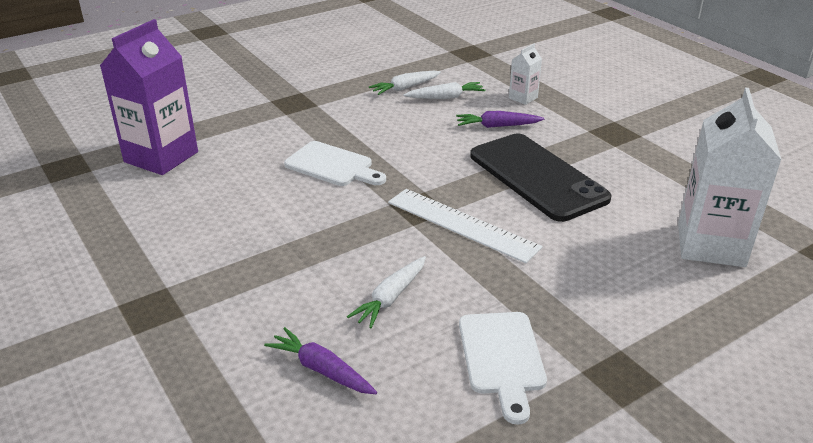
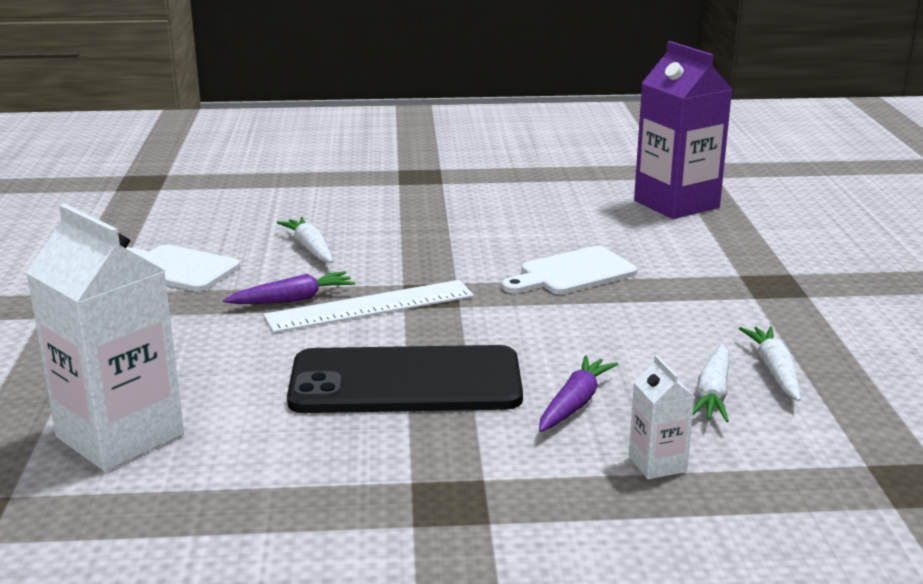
camera: 120 degrees right, 10 degrees down
purple carrot [264,327,377,394] -> purple carrot moved to [223,271,355,304]

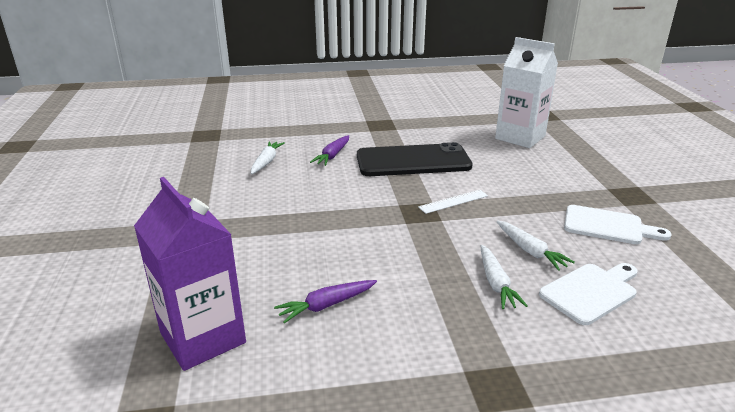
camera: 175 degrees right, 5 degrees up
purple carrot [223,271,355,304] -> purple carrot moved to [274,280,377,323]
white ruler [263,280,474,333] -> white ruler [418,190,488,214], size x0.58
white cutting board [502,246,637,294] -> white cutting board moved to [539,263,637,325]
white carton [629,355,695,479] -> none
white carrot [739,326,801,401] -> white carrot moved to [481,245,528,309]

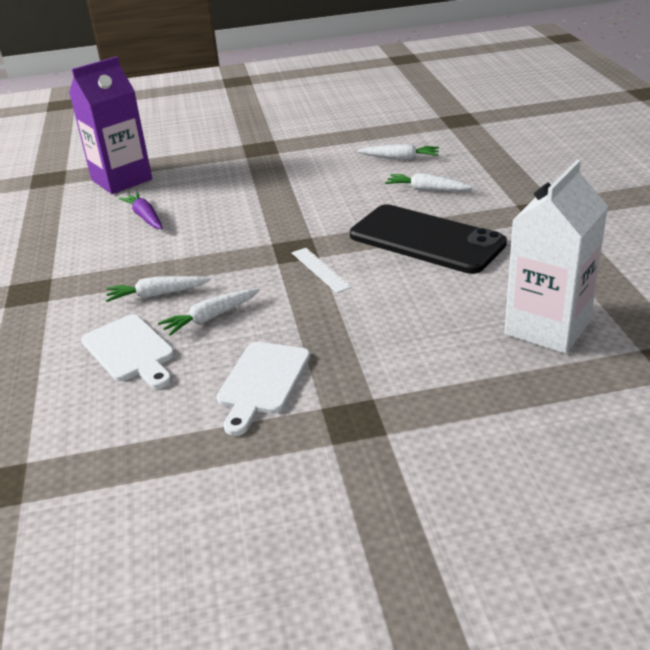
camera: 90 degrees right, 5 degrees up
purple carrot [310,135,349,166] -> white carrot [385,173,474,191]
black phone [357,142,473,176] -> black phone turned 45 degrees counterclockwise [350,204,507,274]

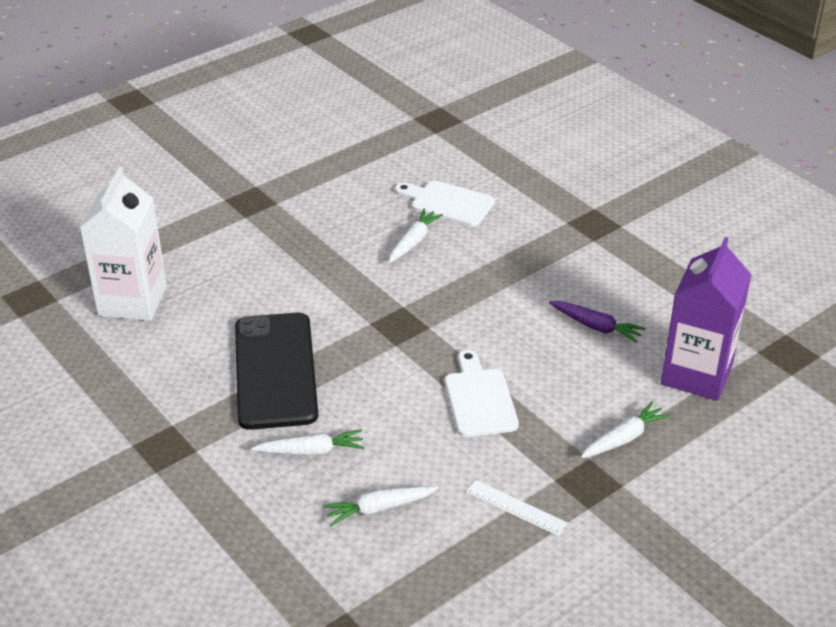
camera: 150 degrees right, 5 degrees up
white carrot [106,276,211,302] -> white carrot moved to [581,401,670,458]
white cutting board [217,342,310,436] -> white cutting board moved to [445,350,519,437]
white ruler [292,248,352,293] -> white ruler moved to [466,480,568,536]
black phone [350,204,507,274] -> black phone turned 75 degrees clockwise [235,313,318,430]

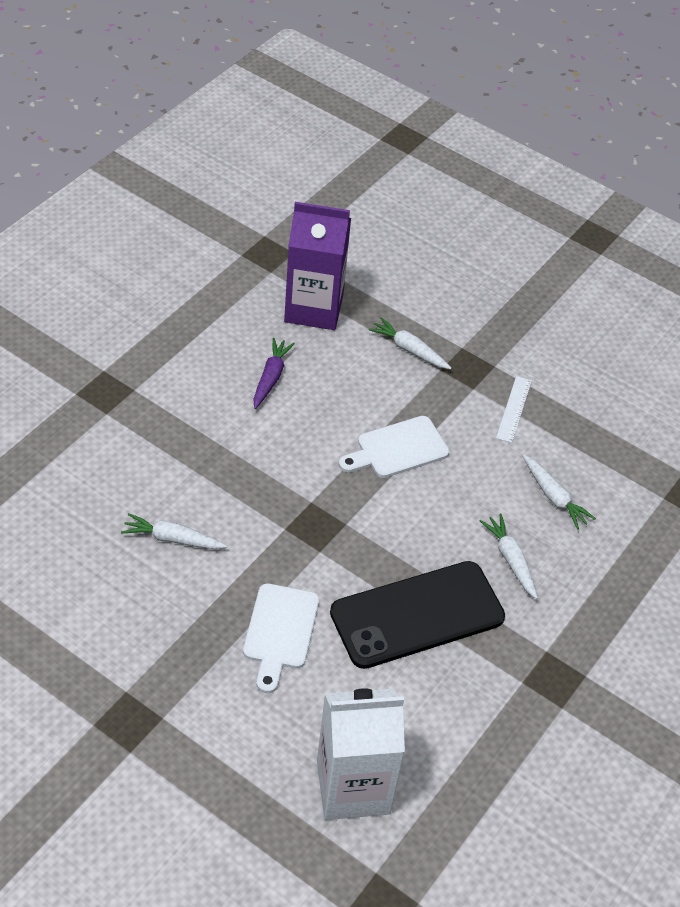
camera: 110 degrees left, 10 degrees up
white cutting board [395,180,495,227] -> white cutting board moved to [243,583,319,693]

